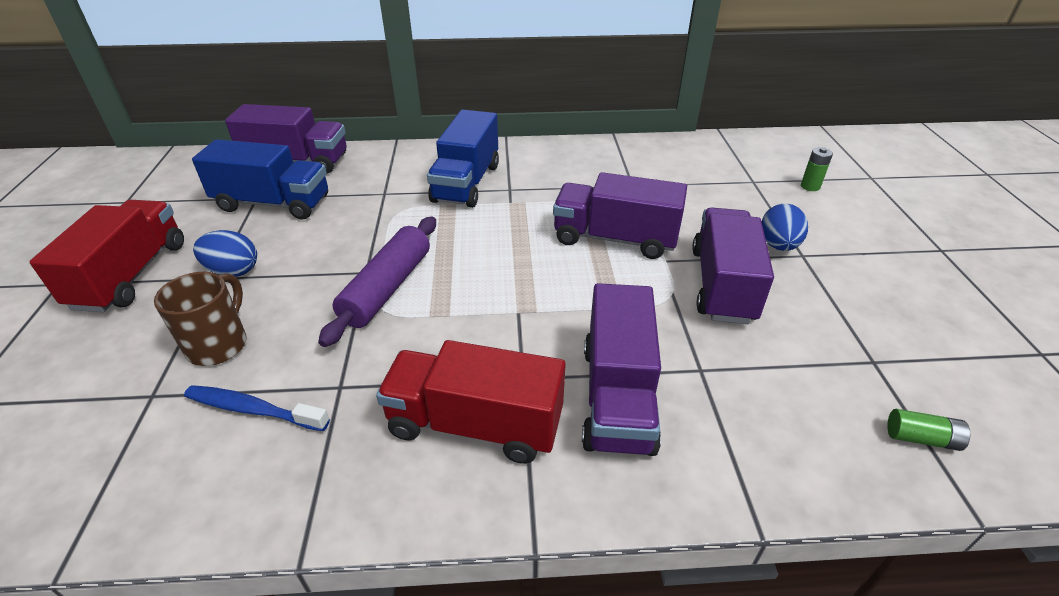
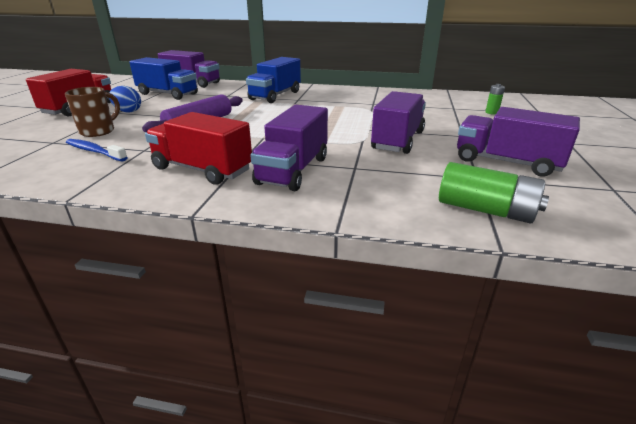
camera: 15 degrees right, 10 degrees down
purple truck [553,172,687,259] -> purple truck moved to [457,107,580,177]
blue egg [762,204,808,251] -> none
green battery [887,409,970,451] -> green battery [439,162,549,223], size x1.95

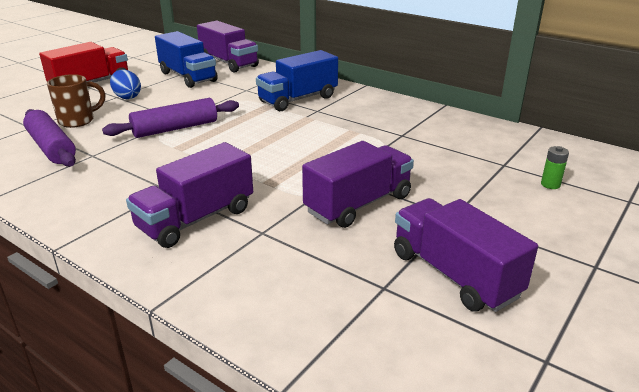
camera: 25 degrees right, 0 degrees up
blue toothbrush [66,139,128,161] -> purple rolling pin [23,109,76,167]
red truck [145,112,252,185] -> none
green battery [439,162,549,223] -> none

